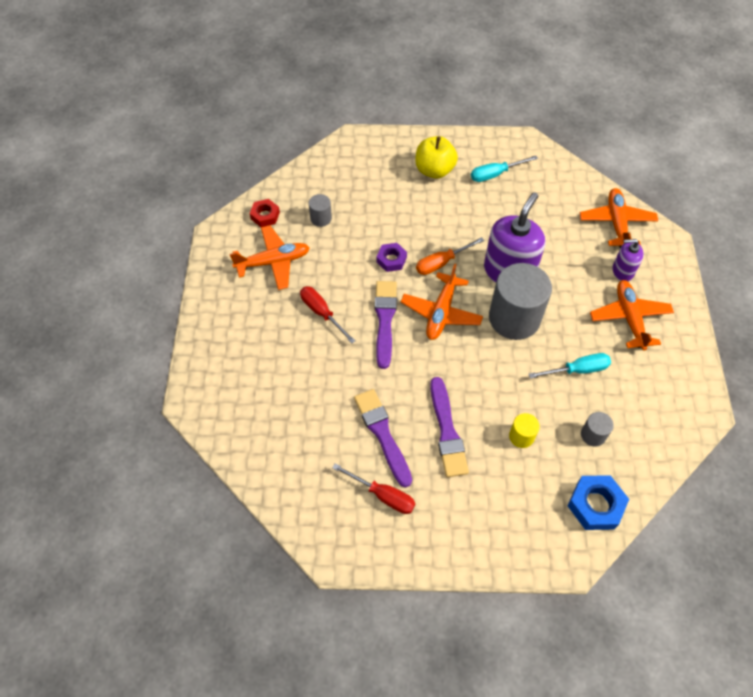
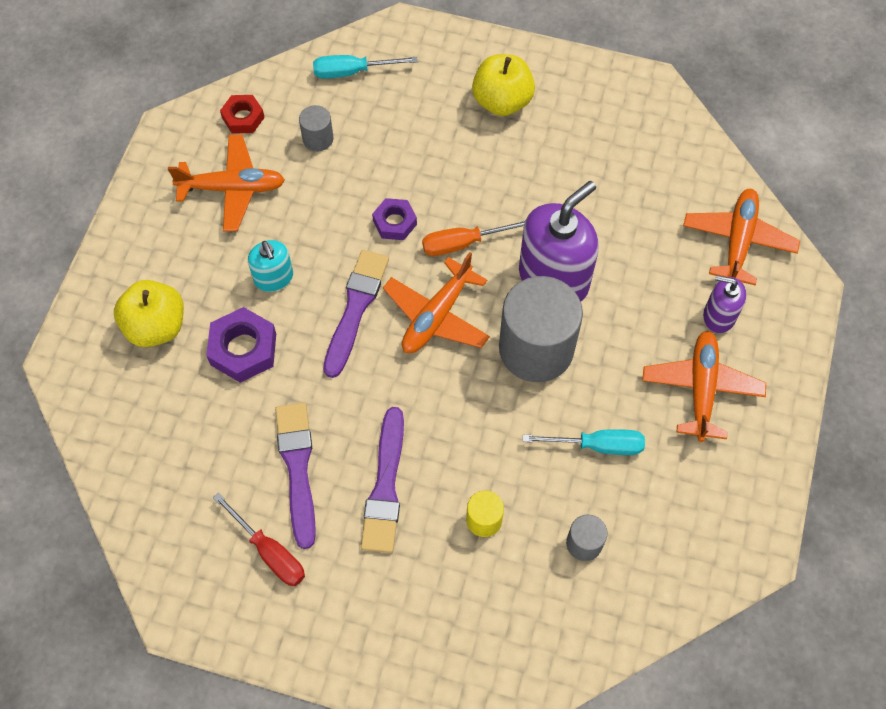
camera: 15 degrees right, 5 degrees up
red screwdriver [300,286,356,344] -> turquoise soap dispenser [248,240,293,292]
turquoise screwdriver [471,156,538,182] -> turquoise screwdriver moved to [313,55,417,79]
blue nut [567,475,629,530] -> none
none -> yellow apple [114,280,184,347]
none -> purple nut [206,307,276,383]

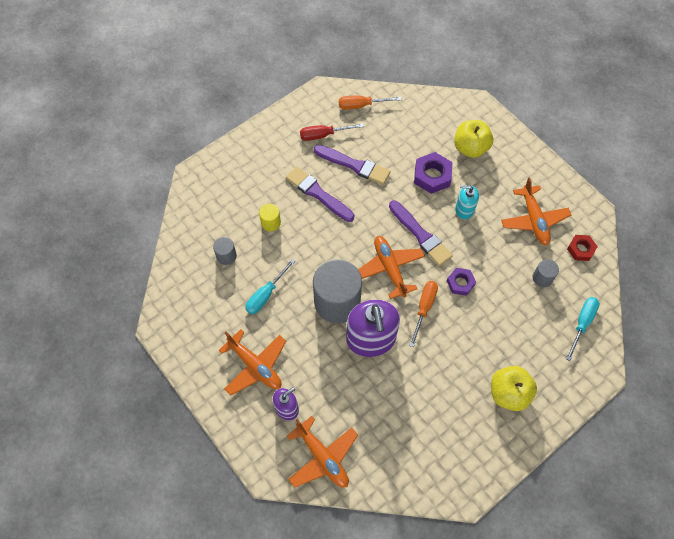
camera: 125 degrees right, 0 degrees up
orange plane [168,135,285,232] -> orange plane turned 45 degrees counterclockwise [501,177,571,246]
none -> orange screwdriver [339,95,402,110]

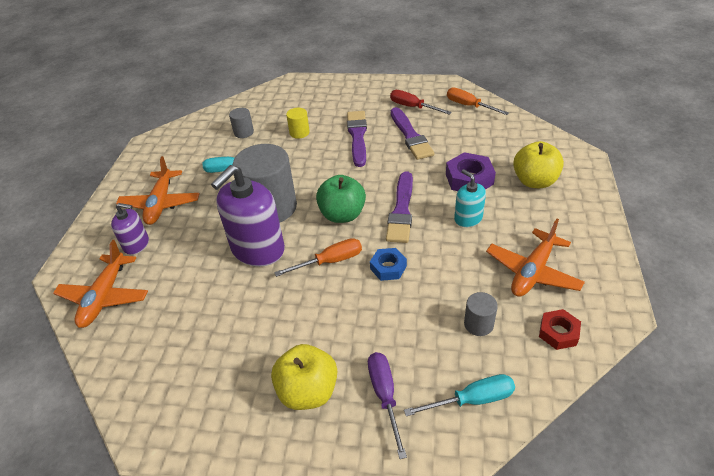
camera: 50 degrees right, 20 degrees down
orange plane [358,236,425,299] -> green apple [316,175,366,223]
purple nut [447,268,476,296] -> blue nut [370,248,407,281]
none -> purple screwdriver [368,352,407,459]

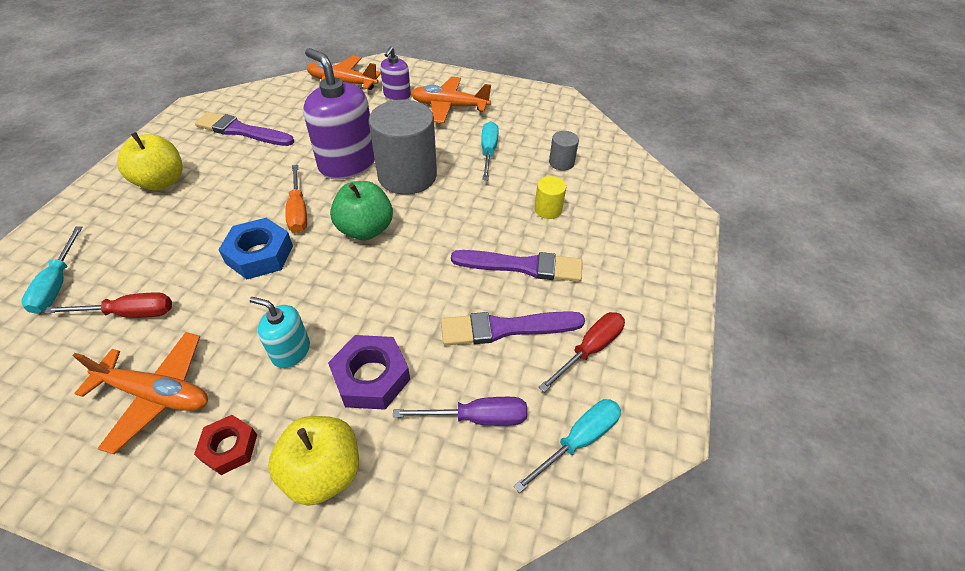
camera: 95 degrees right, 5 degrees up
purple screwdriver [368,352,407,459] -> purple screwdriver moved to [393,397,527,426]
blue nut [370,248,407,281] -> blue nut [218,218,293,279], size x1.55
purple brush [386,171,413,243] -> purple brush moved to [195,112,294,146]
orange screwdriver [447,88,509,115] -> turquoise screwdriver [514,399,621,493]
turquoise soap dispenser [454,169,486,227] -> turquoise soap dispenser turned 135 degrees counterclockwise [250,297,310,368]
grey cylinder [464,292,498,336] -> red screwdriver [44,293,172,318]
orange plane [486,219,585,297] -> orange plane turned 150 degrees clockwise [72,332,208,454]
red nut [539,309,581,350] -> red nut moved to [194,415,257,475]

